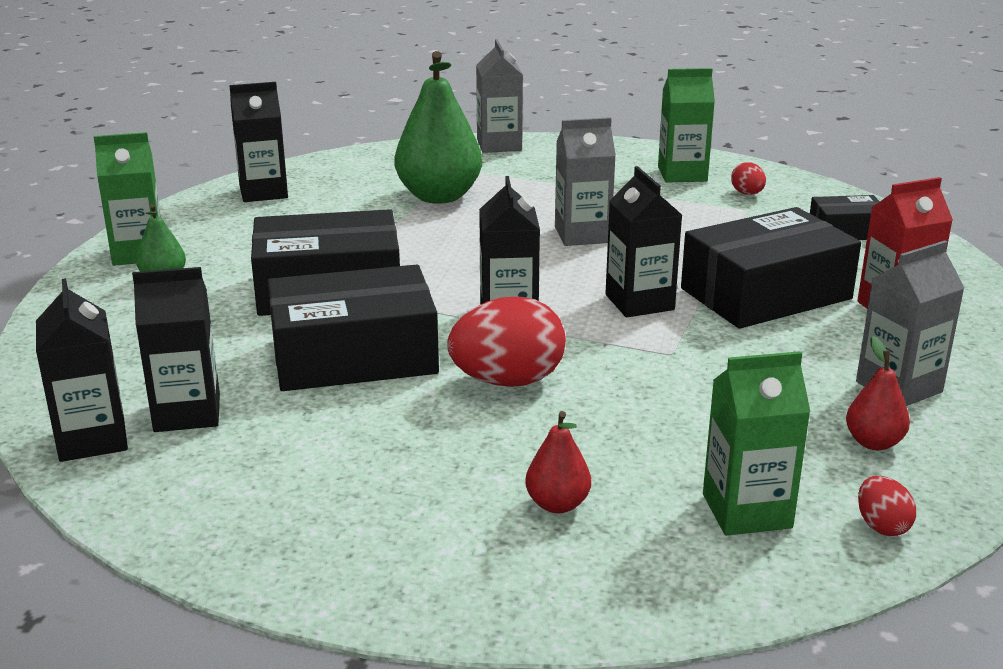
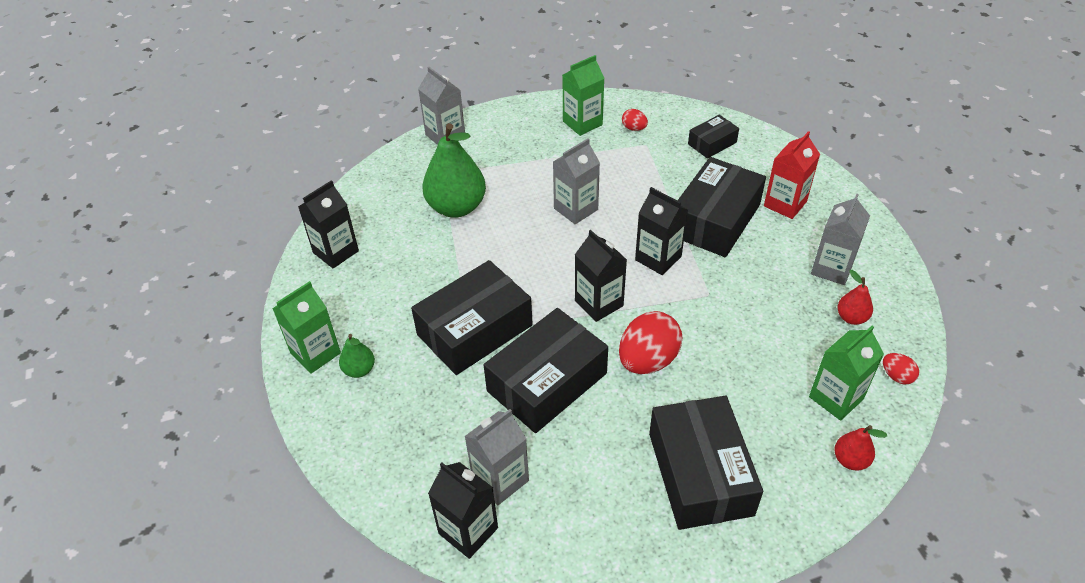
camera: 30 degrees left, 20 degrees up
black carton [132,267,220,432] -> grey carton [465,409,529,505]
red pear [525,411,591,513] -> red pear moved to [834,425,887,470]
none -> black box [649,396,763,530]

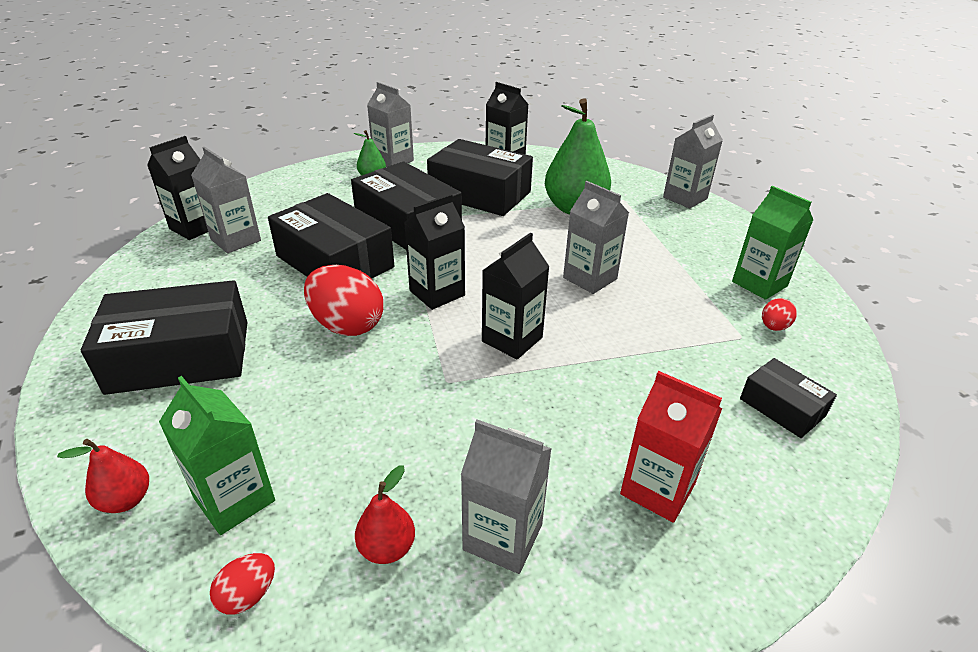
camera: 85 degrees right, 10 degrees down
green carton [272,281,341,374] -> grey carton [367,82,414,167]
black box [677,157,766,257] -> black box moved to [427,139,533,216]

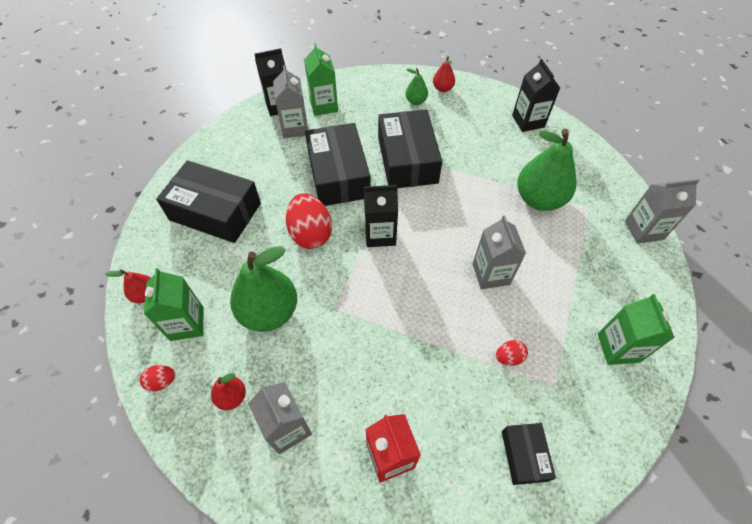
camera: 35 degrees right, 20 degrees up
grey carton [367,82,414,167] -> red pear [433,56,455,92]
black box [427,139,533,216] -> none
black carton [482,232,549,359] -> none
red egg [762,298,797,331] -> red egg moved to [496,340,528,366]
none -> green pear [230,246,297,332]
none -> green carton [304,43,338,116]

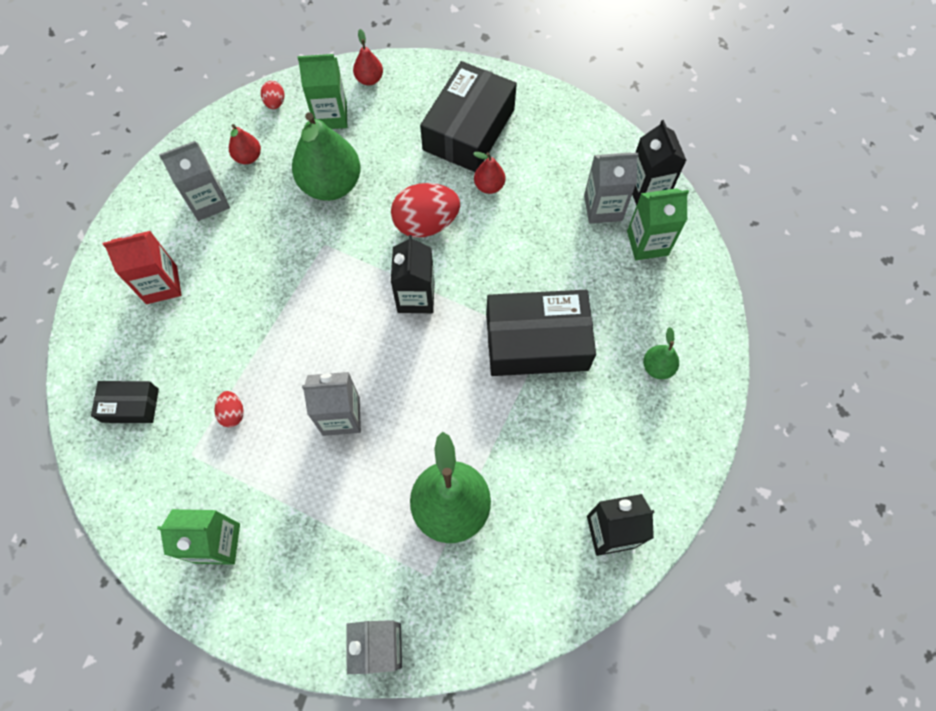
camera: 95 degrees right, 10 degrees up
black box [305,123,371,206] -> none
red pear [433,56,455,92] -> red pear moved to [473,152,506,194]

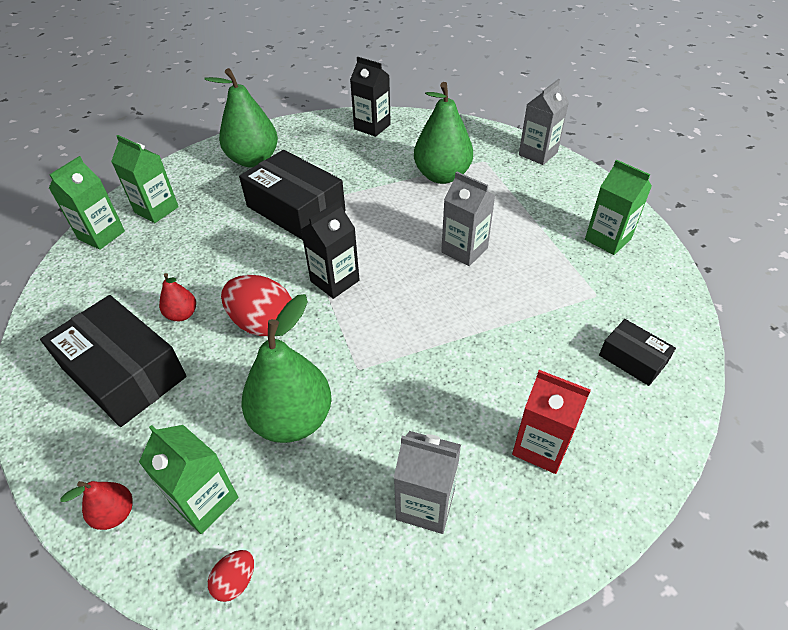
camera: 135 degrees left, 20 degrees down
red egg [214,391,244,427] -> none
red pear [229,124,261,164] -> none
black box [420,61,517,172] -> black box turned 60 degrees clockwise [40,295,187,427]
grey carton [584,152,639,224] -> none
black carton [632,120,687,206] -> green carton [49,156,125,250]
green pear [643,327,679,379] -> green pear [205,68,278,167], size x2.09

